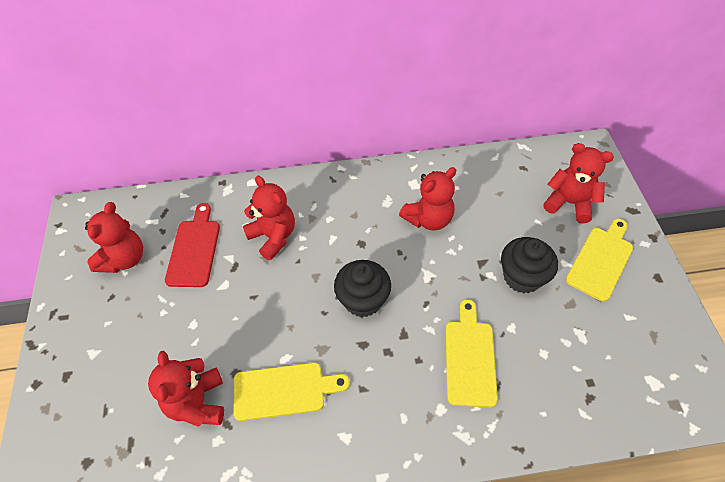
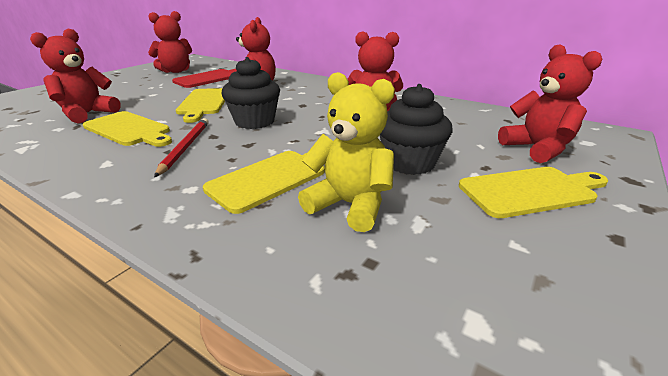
camera: 40 degrees right, 25 degrees down
none -> red pencil [154,118,209,177]
none -> yellow cutting board [176,88,225,123]
none -> yellow teddy bear [298,72,395,232]

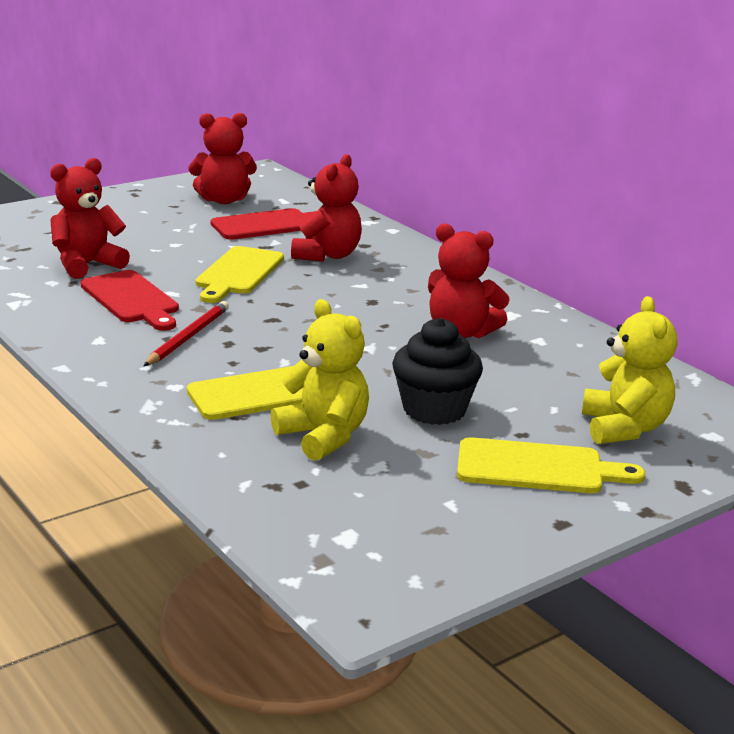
camera: 20 degrees right, 5 degrees down
yellow cutting board [83,111,172,147] -> red cutting board [80,270,179,331]
black cupcake [222,57,280,129] -> none
red teddy bear [498,45,602,163] -> yellow teddy bear [582,296,677,444]

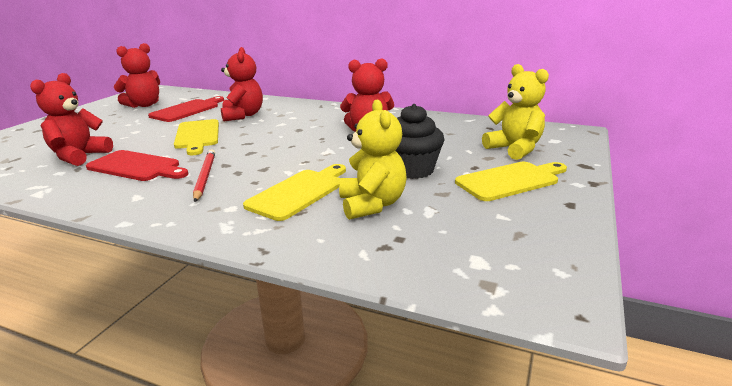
camera: 30 degrees left, 0 degrees up
yellow teddy bear [270,299,369,461] -> yellow teddy bear turned 60 degrees clockwise [339,99,407,220]

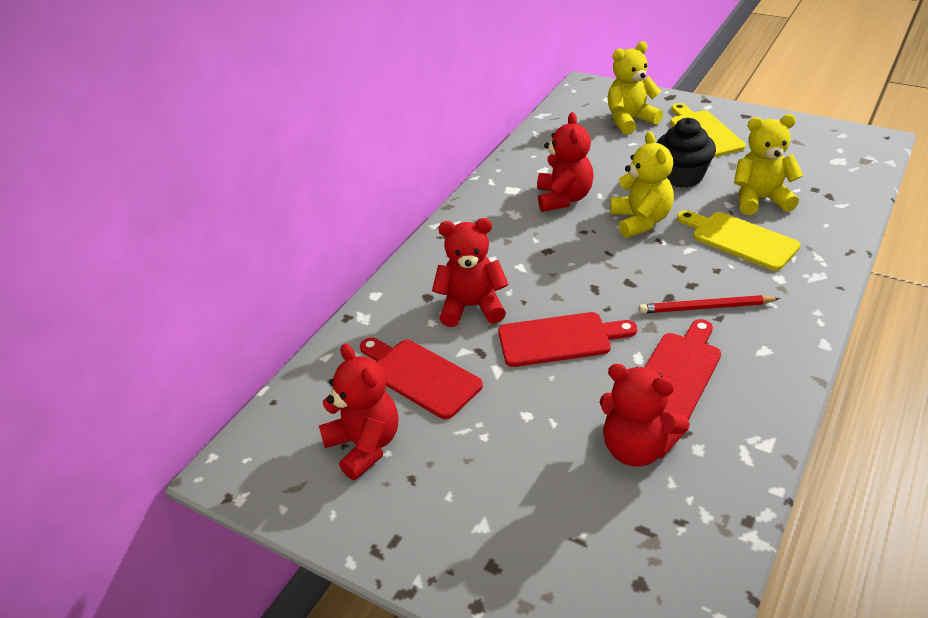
camera: 80 degrees left, 15 degrees up
yellow cutting board [174,119,219,155] -> red cutting board [498,312,637,367]
none -> yellow teddy bear [610,131,674,238]

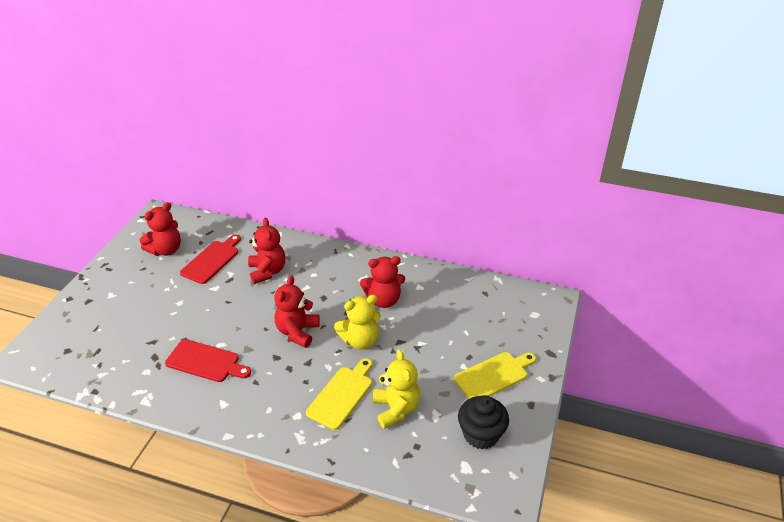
camera: 75 degrees right, 0 degrees up
red cutting board [498,312,637,367] -> none
red teddy bear [600,364,690,466] -> red teddy bear moved to [274,276,320,348]
yellow teddy bear [608,41,663,135] -> none
red pencil [639,295,780,314] -> none
black cupcake [657,118,716,188] -> black cupcake moved to [458,395,509,449]

